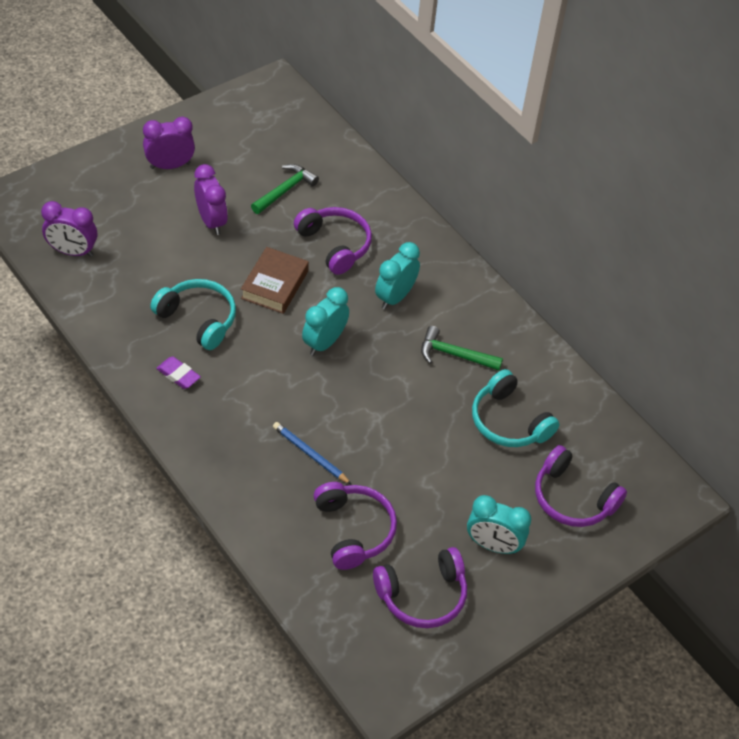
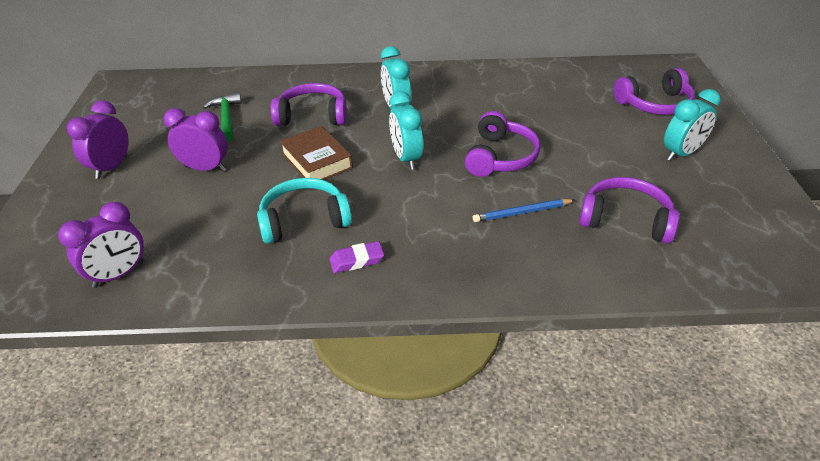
camera: 50 degrees left, 10 degrees down
purple headphones [373,547,467,628] -> purple headphones moved to [465,111,540,177]
green hammer [421,326,503,371] -> none
turquoise headphones [472,369,560,447] -> none

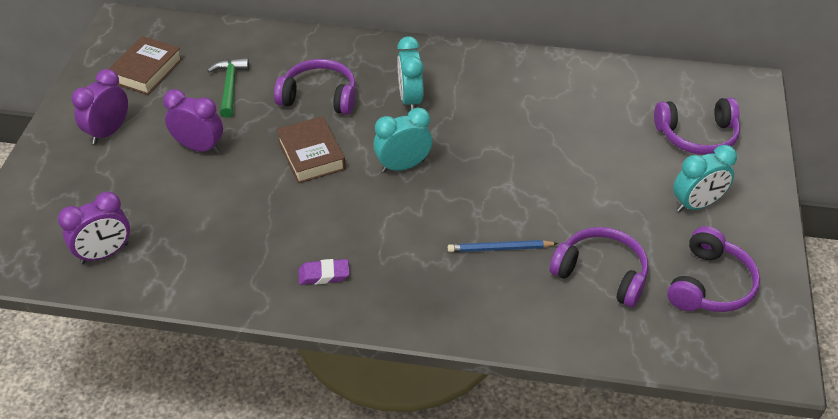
camera: 10 degrees right, 5 degrees up
turquoise headphones [257,178,352,244] -> none
turquoise clock [389,91,423,170] -> turquoise clock turned 75 degrees clockwise [373,107,432,173]
purple headphones [465,111,540,177] -> purple headphones moved to [667,226,760,312]
none -> brown book [109,36,183,95]

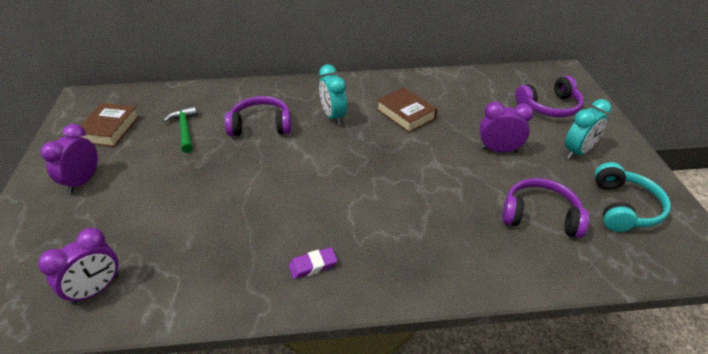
camera: 15 degrees left, 5 degrees down
purple clock [163,89,223,154] -> purple clock moved to [480,102,534,152]
brown book [276,116,346,184] -> brown book moved to [376,88,437,133]
turquoise clock [373,107,432,173] -> none
blue pencil [448,240,558,252] -> none
purple headphones [667,226,760,312] -> turquoise headphones [594,162,671,232]

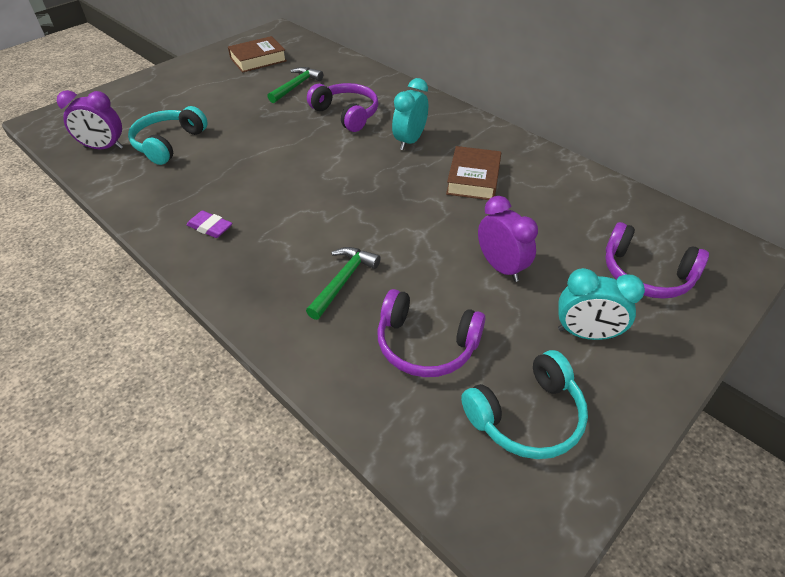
camera: 50 degrees right, 5 degrees up
purple clock [41,124,98,194] -> none
purple headphones [502,178,589,238] -> purple headphones turned 135 degrees clockwise [377,289,485,377]
none -> turquoise headphones [128,106,208,165]
none -> green hammer [306,247,381,320]

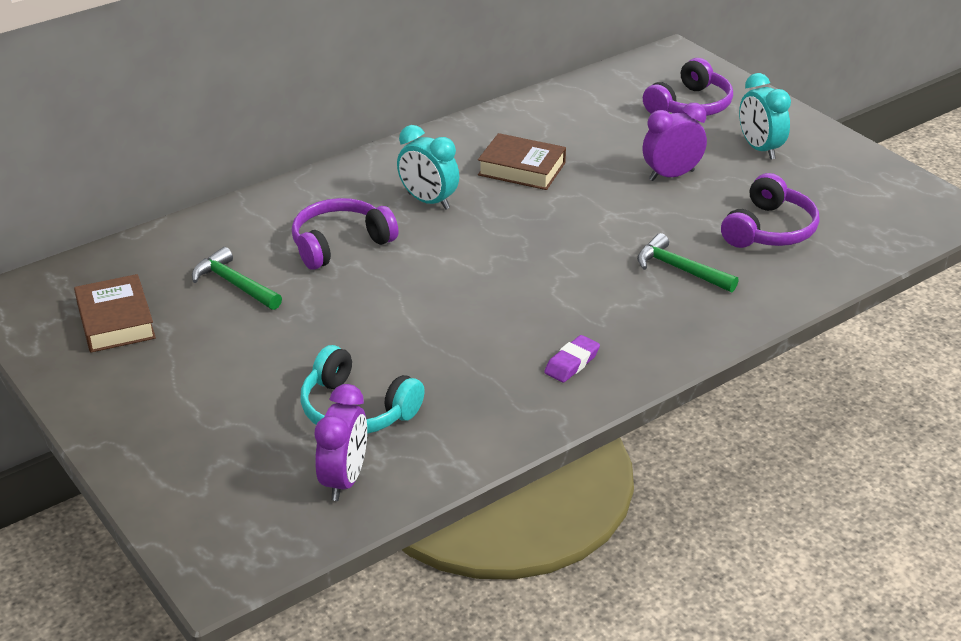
camera: 80 degrees left, 10 degrees down
turquoise headphones [461,350,588,459] -> none
turquoise clock [558,268,645,340] -> turquoise clock turned 135 degrees clockwise [739,73,791,160]

